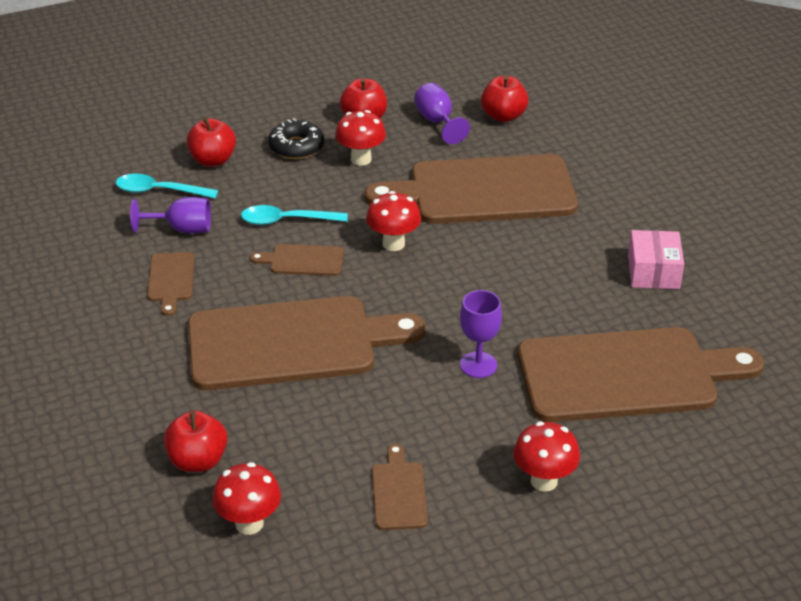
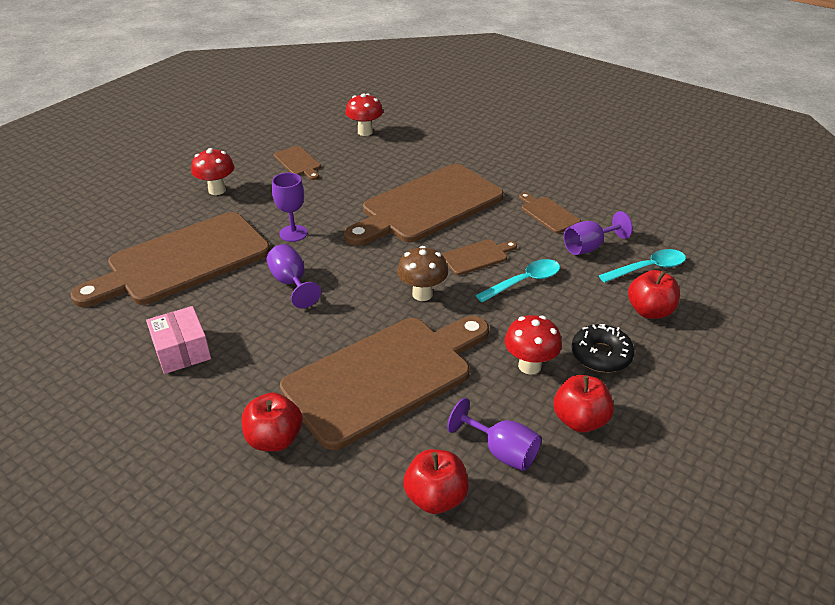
camera: 150 degrees right, 0 degrees up
red apple [164,411,228,472] -> red apple moved to [242,392,303,451]
red mushroom [366,191,421,251] -> brown mushroom [397,246,448,301]
none -> purple goblet [266,244,321,308]

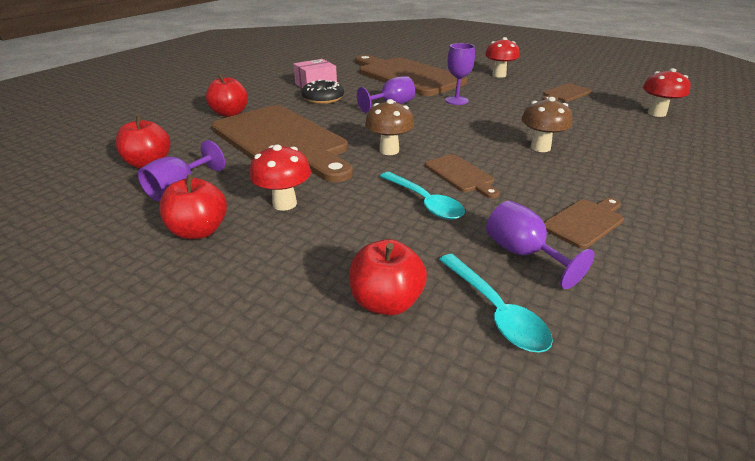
camera: 85 degrees right, 5 degrees down
brown cutting board [344,164,504,246] -> brown mushroom [521,97,572,152]
black donut [571,324,635,372] -> black donut moved to [302,79,344,104]

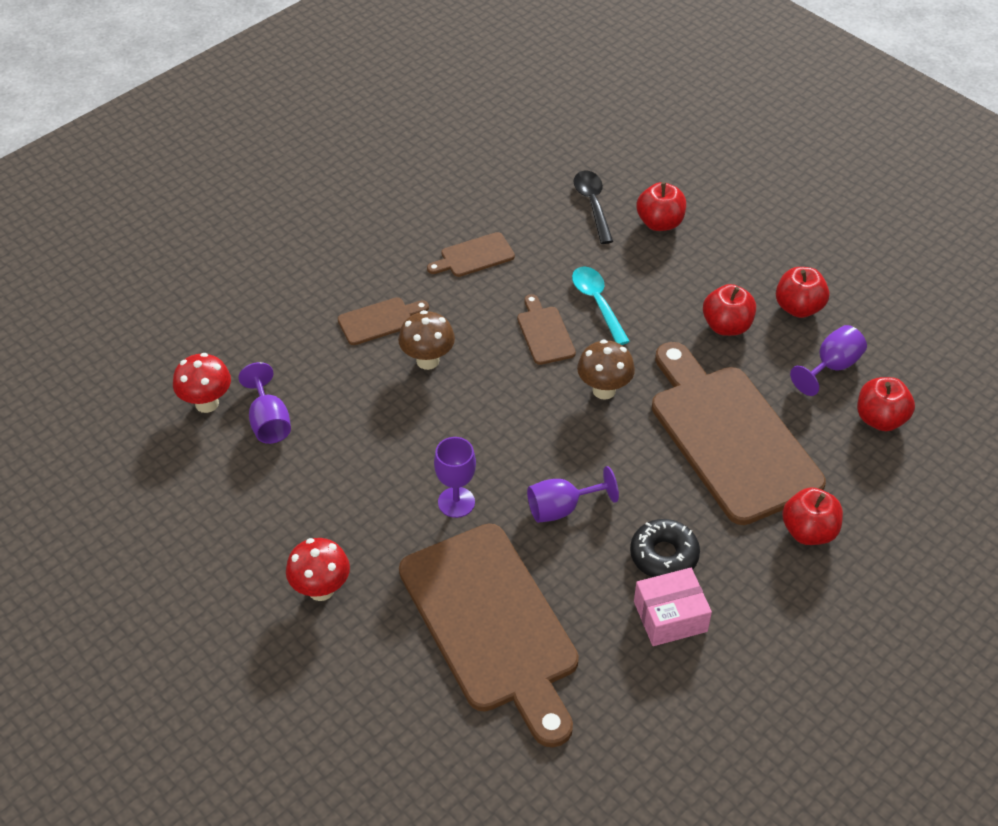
camera: 165 degrees left, 15 degrees up
red mushroom [250,144,311,211] -> red apple [703,284,756,336]
turquoise spoon [439,254,553,353] -> black spoon [573,171,613,244]
purple goblet [486,201,595,289] -> purple goblet moved to [238,362,291,444]
brown cutting board [543,83,592,102] -> brown cutting board moved to [338,297,429,345]

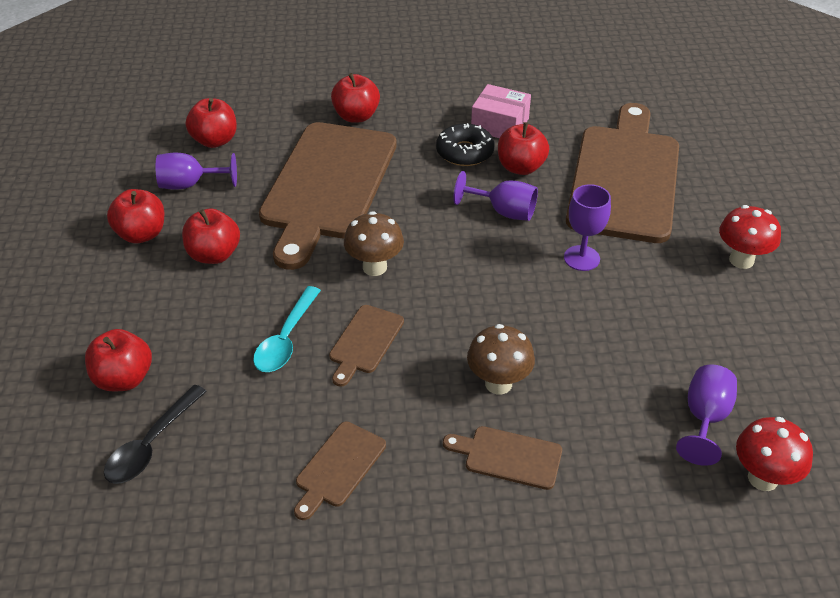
camera: 140 degrees left, 5 degrees down
brown cutting board [427,232,515,277] -> brown cutting board turned 105 degrees clockwise [294,421,386,520]
none -> red apple [498,122,549,175]

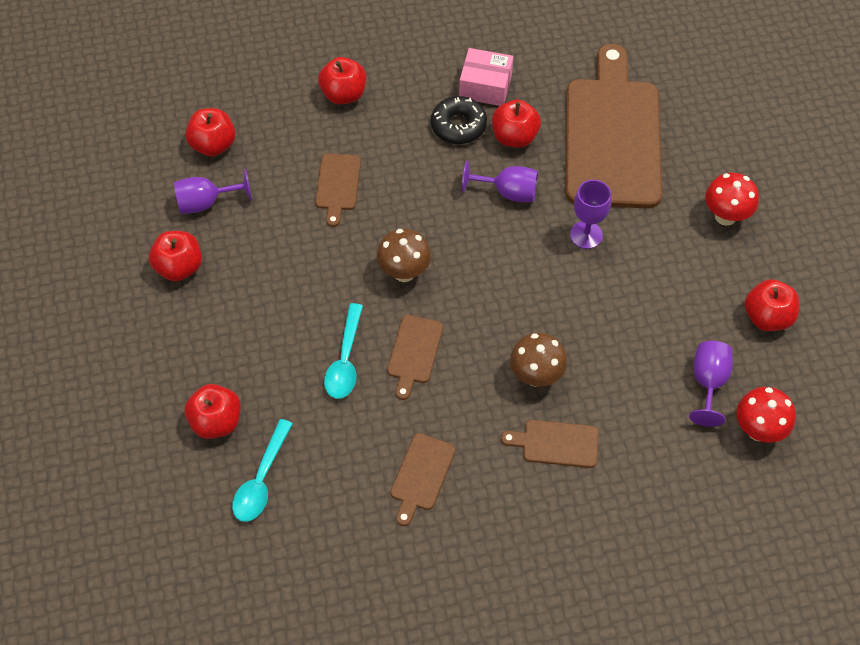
camera: 10 degrees left, 15 degrees up
black spoon [104,385,207,484] -> turquoise spoon [232,419,293,522]
red apple [182,208,240,264] -> red apple moved to [745,279,799,331]
brown cutting board [259,122,397,270] -> brown cutting board [315,153,361,227], size x0.42

